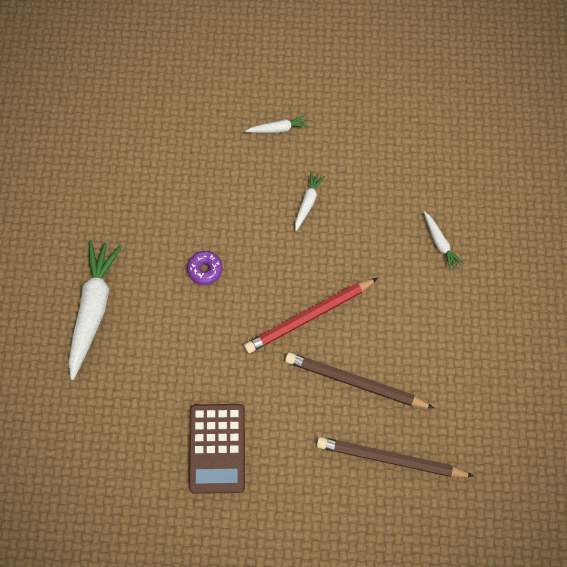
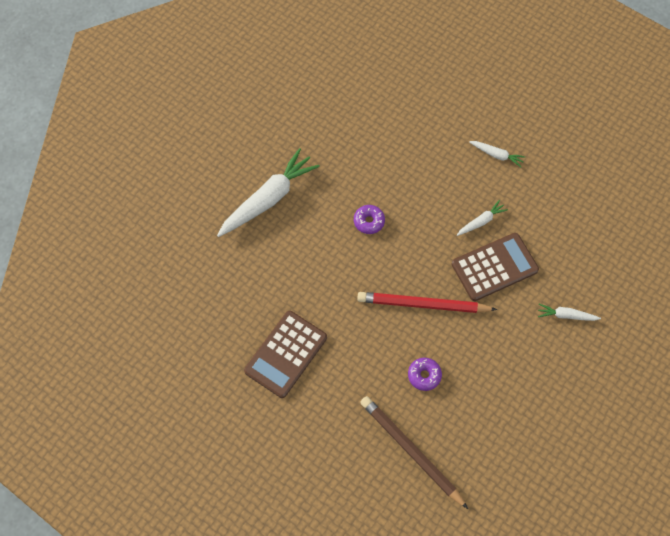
camera: 35 degrees right, 5 degrees down
brown pencil [285,352,434,408] -> purple donut [408,358,442,391]
white carrot [424,211,463,270] -> white carrot turned 90 degrees clockwise [538,304,601,321]
none -> brown calculator [452,233,539,301]

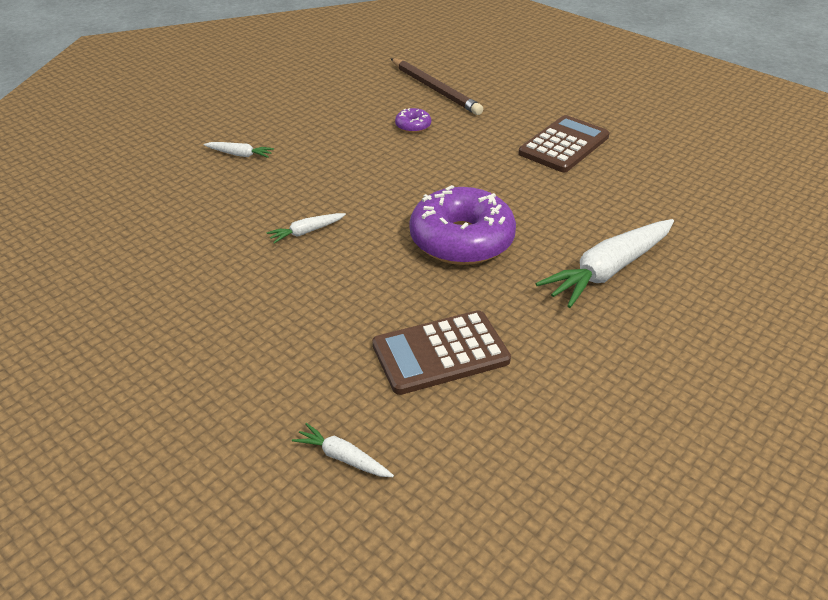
camera: 175 degrees left, 25 degrees down
purple donut [354,205,385,234] -> purple donut [410,185,516,265], size x2.38
red pencil [357,292,497,313] -> none
brown calculator [452,233,539,301] -> brown calculator moved to [372,310,511,395]
white carrot [469,141,525,167] -> white carrot moved to [292,423,394,477]

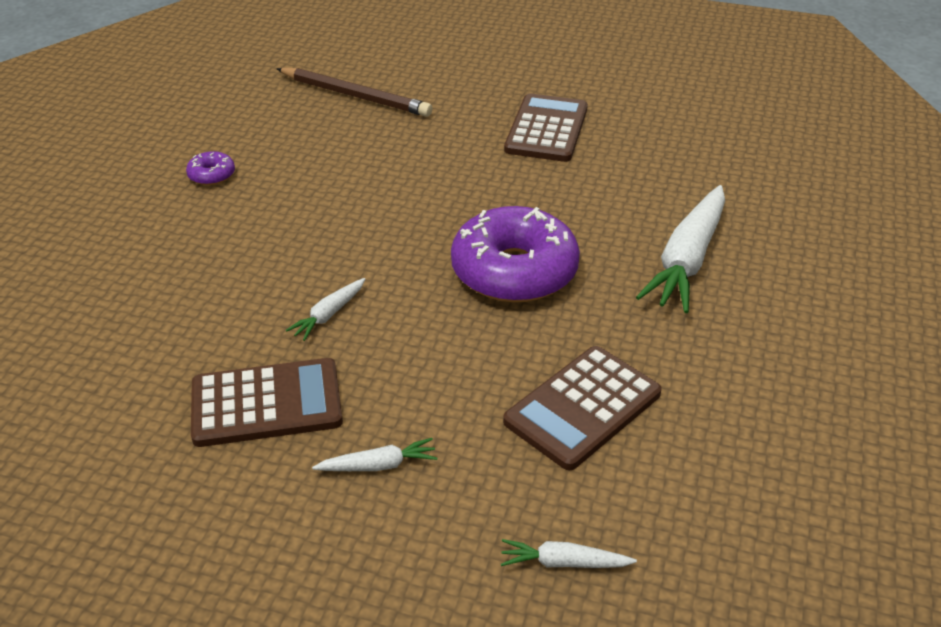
camera: 25 degrees left, 0 degrees up
white carrot [204,142,274,158] -> white carrot moved to [312,438,437,471]
purple donut [395,108,431,133] -> purple donut moved to [186,151,235,185]
none -> brown calculator [191,358,343,447]

